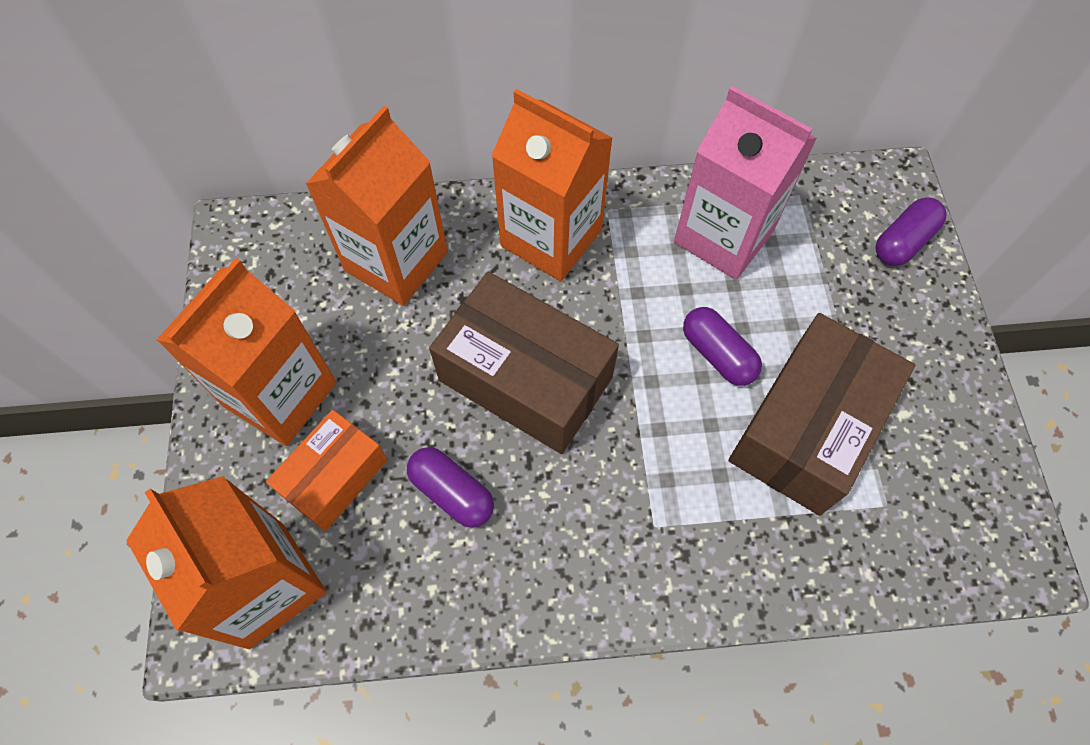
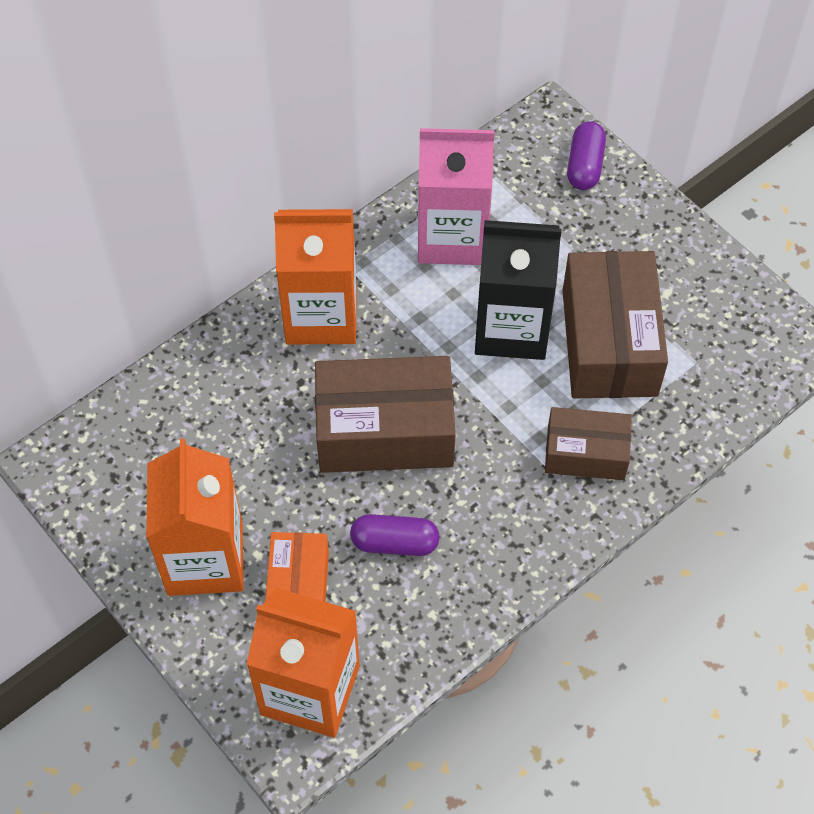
camera: 35 degrees left, 5 degrees down
orange carton [306,106,448,306] -> none
purple capsule [683,307,762,386] -> black carton [475,220,562,360]
none -> brown box [545,407,632,480]

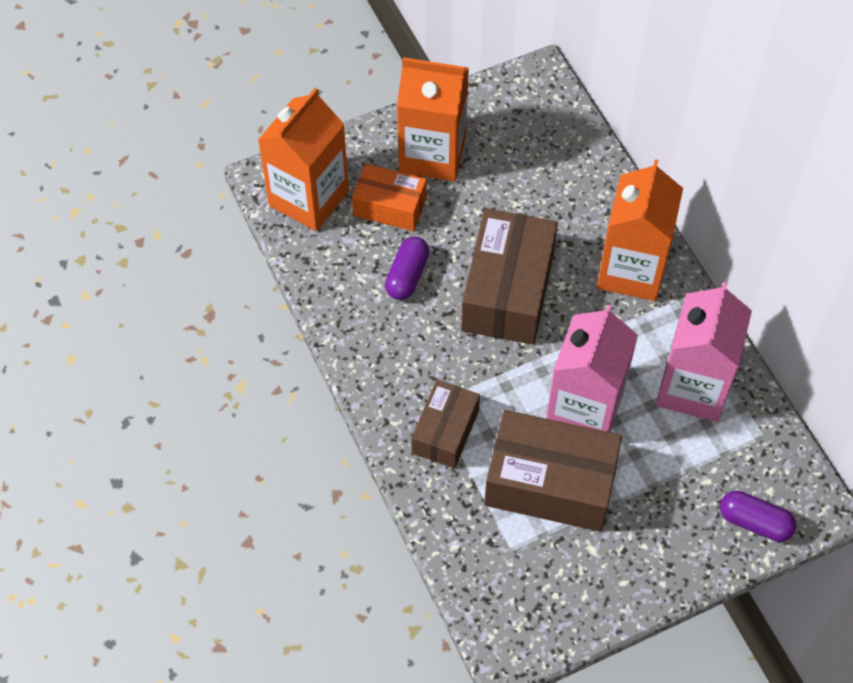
camera: 105 degrees right, 0 degrees up
black carton [475,220,562,360] -> pink carton [546,305,638,432]

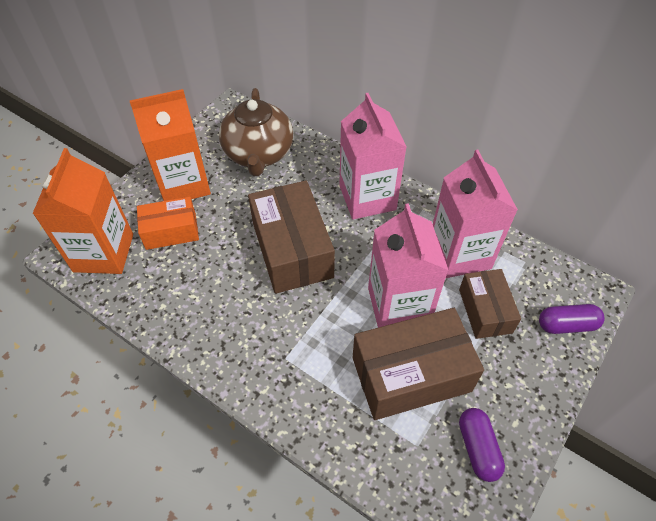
camera: 30 degrees left, 5 degrees down
purple capsule [385,237,429,300] -> purple capsule moved to [459,408,505,482]
brown box [411,380,480,468] -> brown box moved to [459,269,521,339]
orange carton [597,159,683,301] -> pink carton [339,93,407,220]
none -> brown teapot [219,88,293,176]

